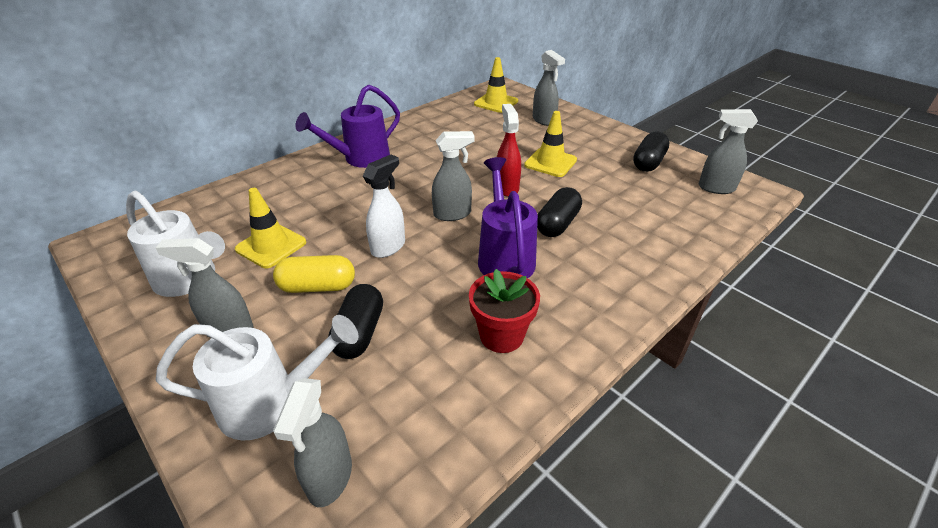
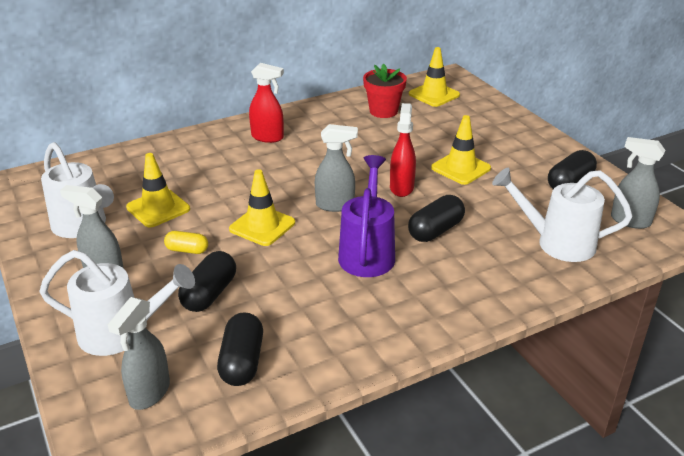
camera: 15 degrees right, 5 degrees down
yellow capsule [273,255,355,293] -> yellow capsule [164,231,208,254], size x0.62
purple watering can [295,84,400,168] -> red spray bottle [249,63,284,143]
white spray bottle [363,154,405,258] -> yellow traffic cone [229,169,295,246]
red flower pot [469,269,540,353] -> red flower pot moved to [363,64,407,118]
grey spray bottle [533,50,565,126] -> none
none -> black capsule [217,312,263,386]
none -> white watering can [492,168,633,262]

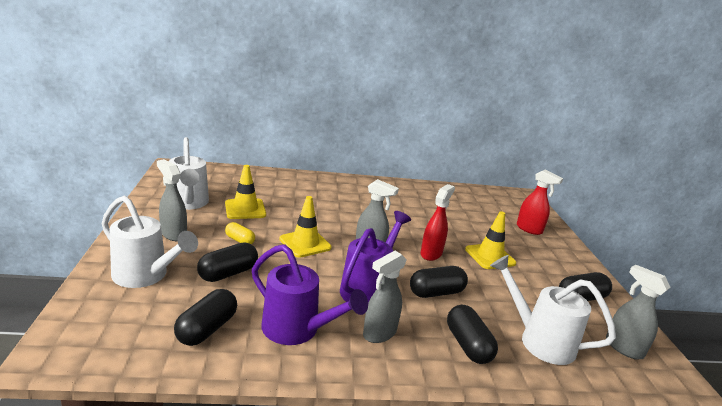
camera: 20 degrees right, 10 degrees down
grey spray bottle [108,297,170,410] -> grey spray bottle moved to [363,251,407,343]
red spray bottle [249,63,284,143] -> red spray bottle moved to [517,170,563,235]
red flower pot [363,64,407,118] -> none
yellow traffic cone [409,47,460,107] -> none
none -> purple watering can [252,244,368,345]
none -> black capsule [447,305,498,364]

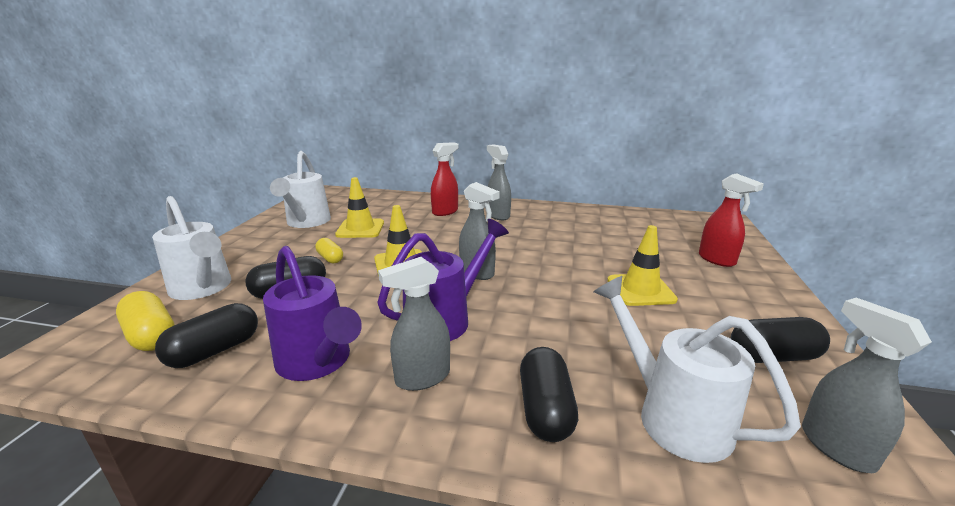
camera: 20 degrees right, 0 degrees up
grey spray bottle [157,159,187,241] -> grey spray bottle moved to [487,144,511,220]
black capsule [410,266,468,298] -> none
red spray bottle [420,184,455,261] -> red spray bottle moved to [431,142,459,216]
none -> yellow capsule [116,291,174,351]

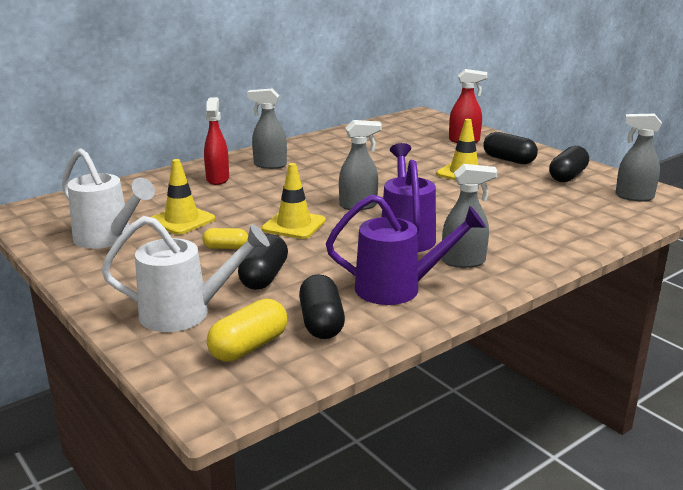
camera: 50 degrees left, 0 degrees up
yellow capsule [116,291,174,351] -> yellow capsule turned 45 degrees counterclockwise [207,299,287,362]
grey spray bottle [378,257,450,391] -> grey spray bottle turned 105 degrees counterclockwise [442,164,497,268]
black capsule [520,347,578,442] -> black capsule moved to [483,132,538,164]
white watering can [593,276,801,463] -> none

